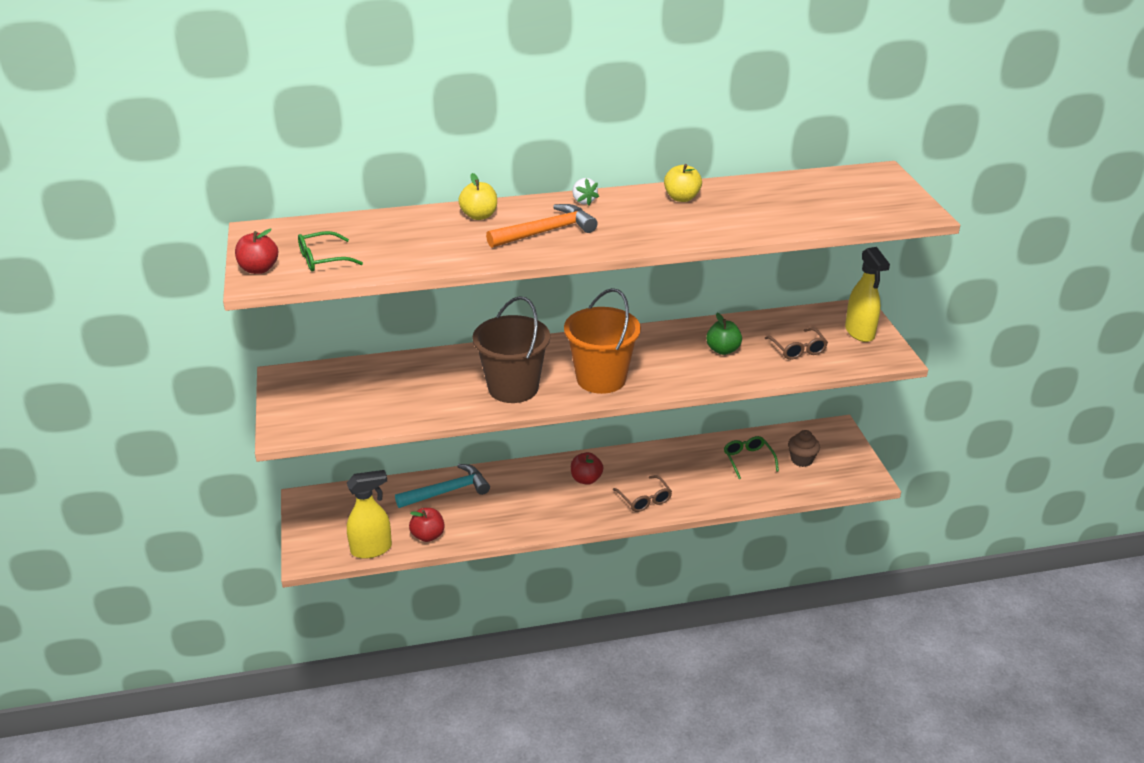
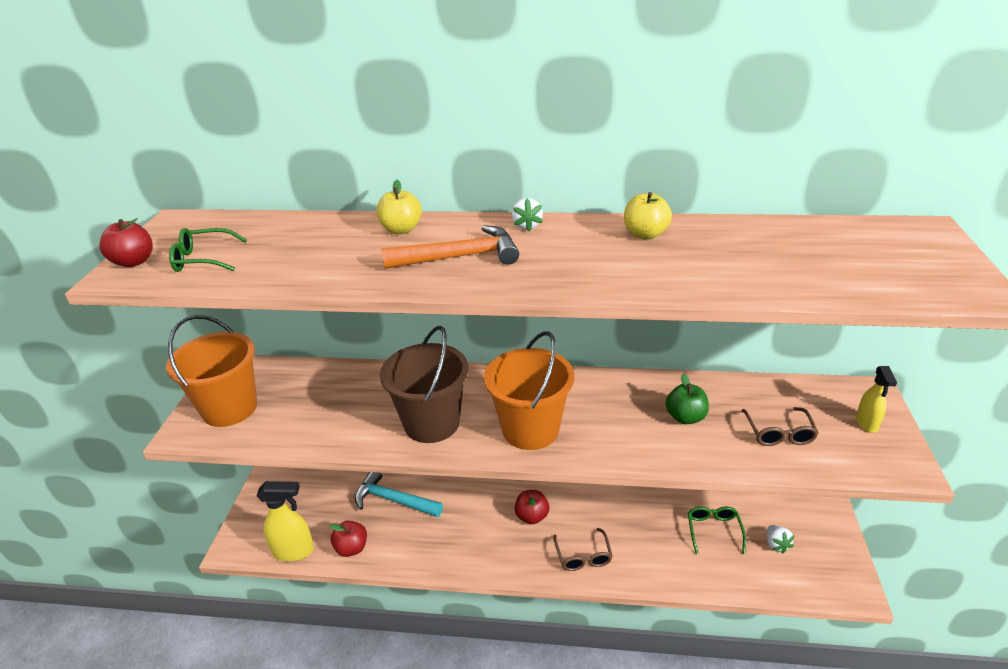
camera: 20 degrees right, 0 degrees up
turquoise hammer [395,464,490,508] -> turquoise hammer turned 150 degrees counterclockwise [355,472,443,517]
brown cupcake [788,430,820,467] -> white strawberry [767,525,795,554]
yellow spray bottle [845,247,890,342] -> yellow spray bottle [856,366,897,433], size x0.61
none -> orange bucket [166,315,257,427]

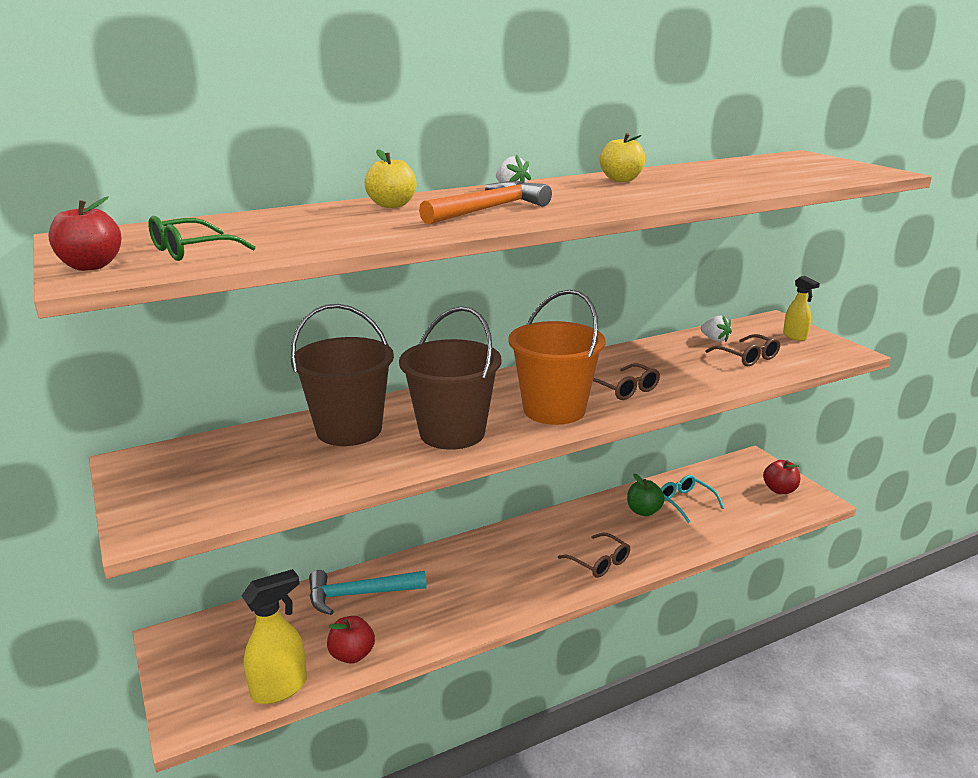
camera: 35 degrees left, 10 degrees down
orange bucket [166,315,257,427] -> none
red apple [514,490,549,524] -> red apple moved to [763,460,800,494]
green apple [666,374,709,424] -> green apple moved to [627,474,665,516]
green glasses [688,507,746,554] -> turquoise glasses [661,475,724,523]
white strawberry [767,525,795,554] -> white strawberry moved to [701,316,732,342]
none -> brown bucket [291,304,394,446]
none -> brown glasses [593,363,660,400]

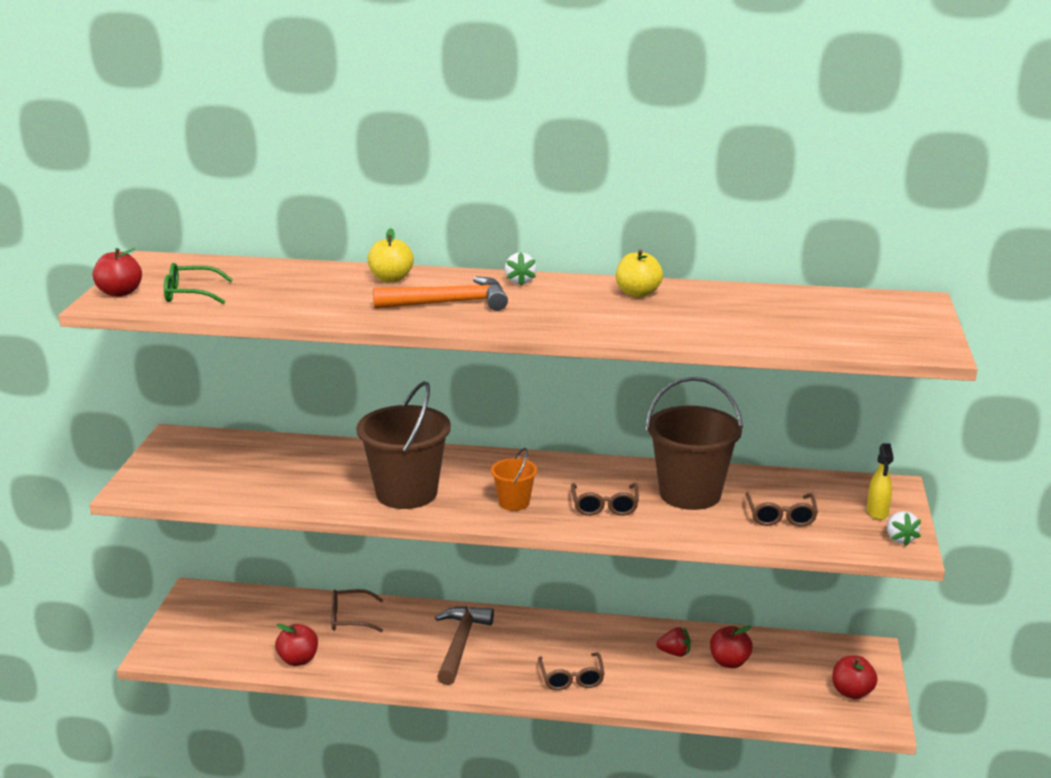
camera: 35 degrees right, 0 degrees up
yellow spray bottle [241,569,307,704] -> none
brown bucket [291,304,394,446] -> brown bucket moved to [646,377,743,510]
turquoise hammer [309,570,427,615] -> brown glasses [331,589,383,632]
orange bucket [508,290,606,425] -> orange bucket [491,448,537,511], size x0.50
green apple [627,474,665,516] -> red strawberry [656,627,691,657]
turquoise glasses [661,475,724,523] -> red apple [710,626,753,668]
white strawberry [701,316,732,342] -> white strawberry moved to [887,511,921,546]
none -> brown hammer [435,606,494,685]

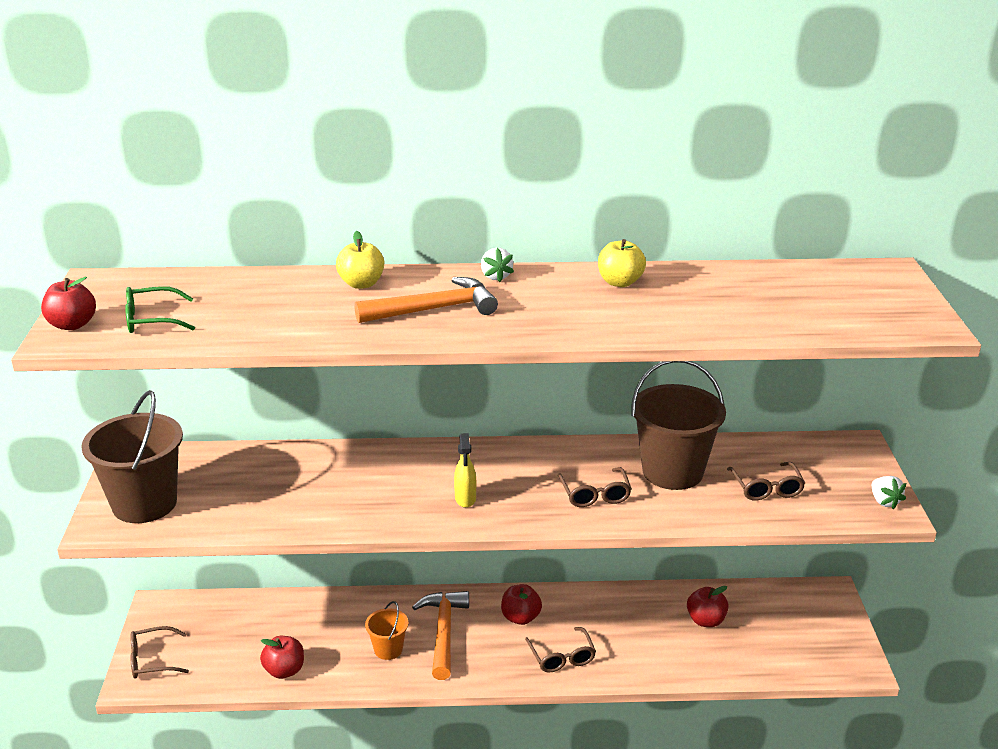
camera: 10 degrees left, 5 degrees up
brown glasses [331,589,383,632] -> brown glasses moved to [130,626,189,679]
brown bucket [357,381,451,509] -> brown bucket moved to [81,390,183,523]
brown hammer [435,606,494,685] -> orange hammer [412,591,469,680]
orange bucket [491,448,537,511] -> orange bucket moved to [365,601,408,660]
red strawberry [656,627,691,657] -> none
red apple [832,656,878,699] -> red apple moved to [501,584,542,625]
yellow spray bottle [867,443,894,520] -> yellow spray bottle moved to [454,433,476,508]

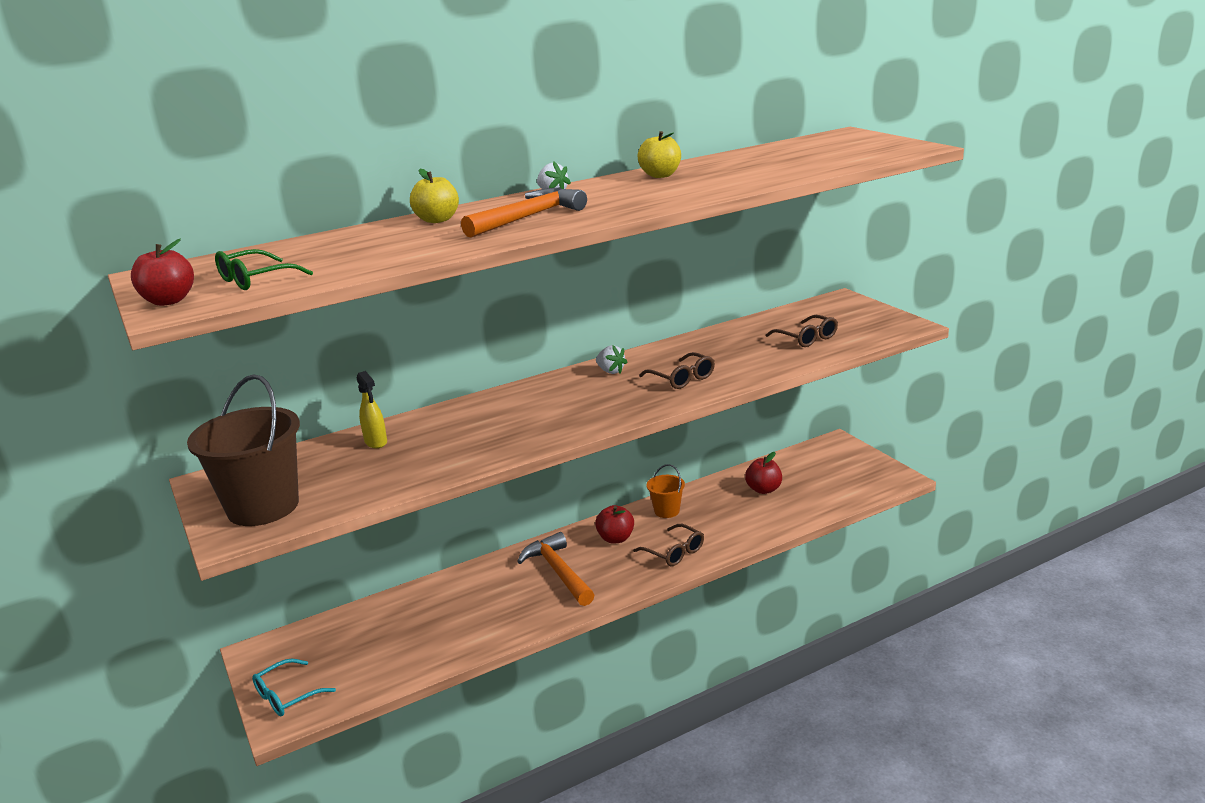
camera: 25 degrees left, 5 degrees down
brown glasses [130,626,189,679] -> turquoise glasses [252,659,336,716]
red apple [260,636,304,679] -> none
orange bucket [365,601,408,660] -> orange bucket moved to [647,464,685,518]
yellow spray bottle [454,433,476,508] -> yellow spray bottle moved to [357,371,387,448]
brown bucket [631,361,726,490] -> none
white strawberry [872,476,906,509] -> white strawberry moved to [596,345,628,374]

